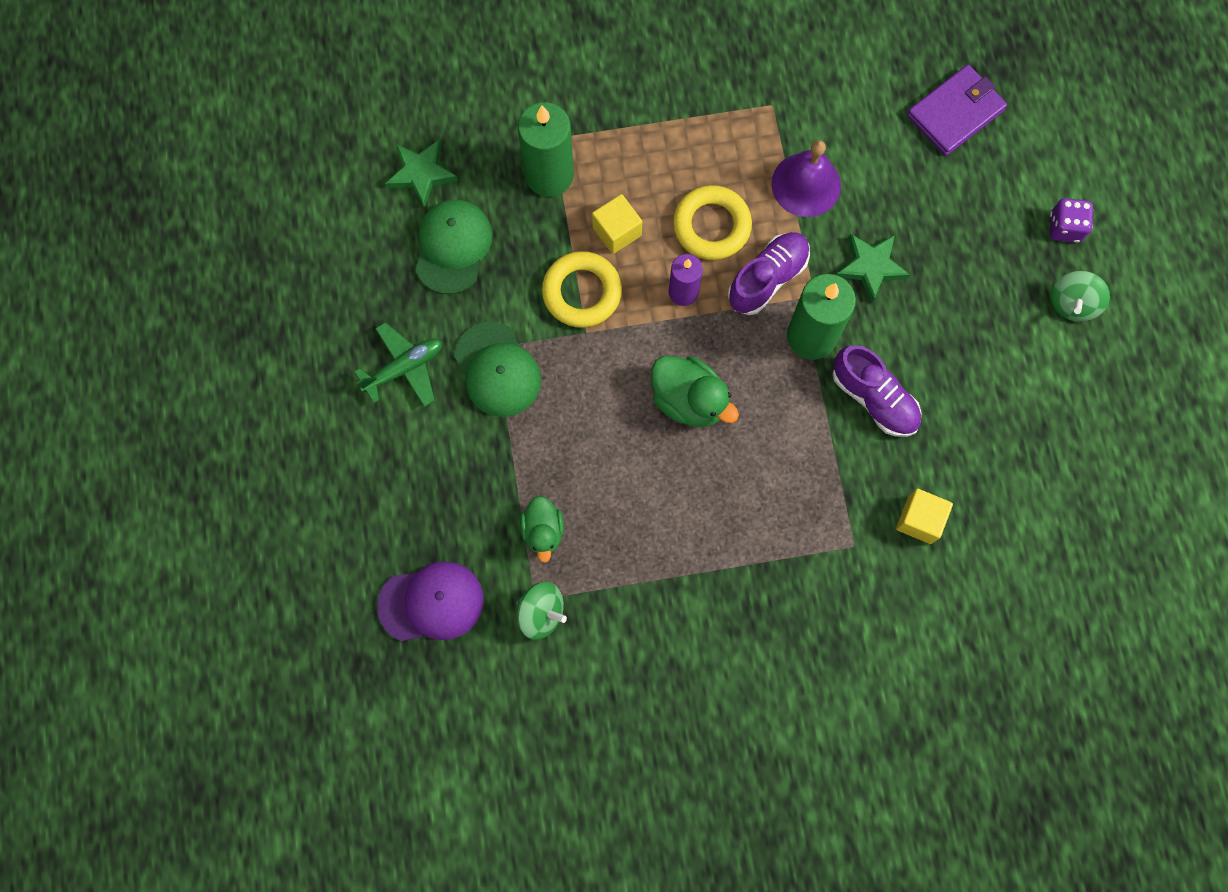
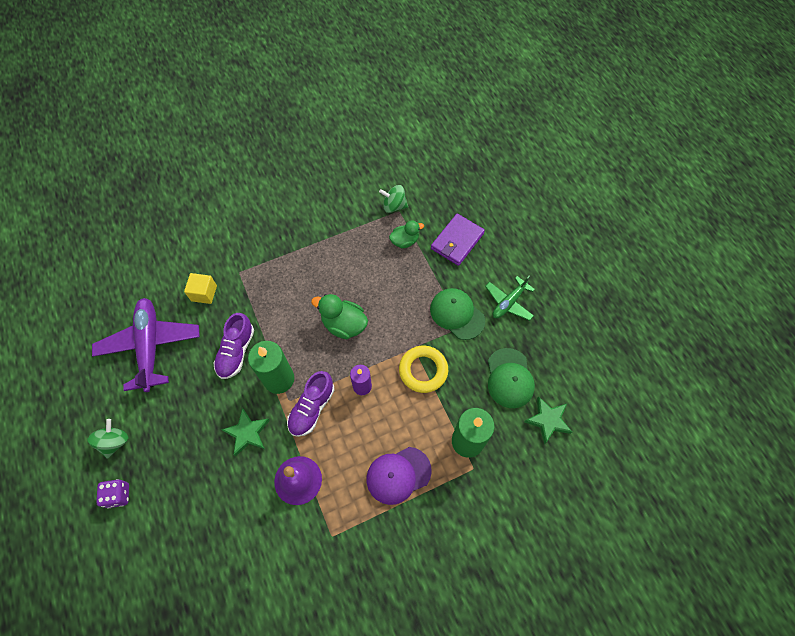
camera: 165 degrees right, 10 degrees down
purple cap [377,561,483,641] -> purple cap moved to [366,447,432,505]
green duck [520,496,564,563] -> green duck turned 90 degrees clockwise [389,220,424,248]
yellow cube [592,194,642,254] -> none
yellow ring [673,185,752,260] -> none
purple shoe [833,345,921,437] -> purple shoe turned 105 degrees counterclockwise [214,313,254,379]
purple wallet [907,65,1007,156] -> purple wallet moved to [431,214,485,266]
none -> purple plane [92,298,200,392]

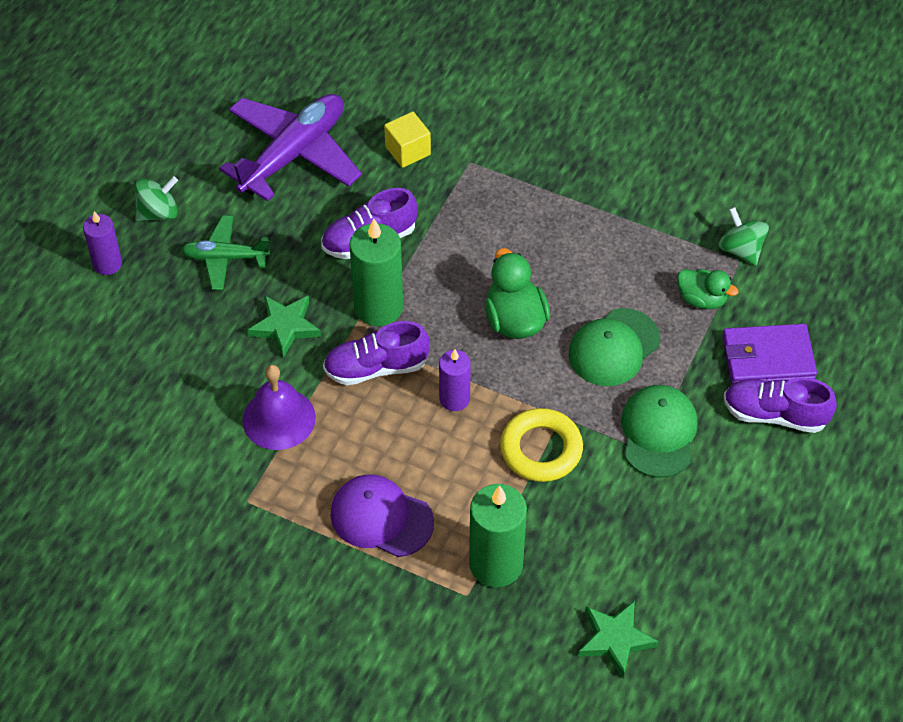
camera: 50 degrees right, 10 degrees down
purple dice [96,479,129,509] -> purple candle [83,211,122,275]
green plane [485,275,535,321] -> green plane moved to [181,215,271,290]
green cap [488,348,535,408] -> green cap moved to [568,308,660,386]
none -> purple shoe [724,377,837,433]

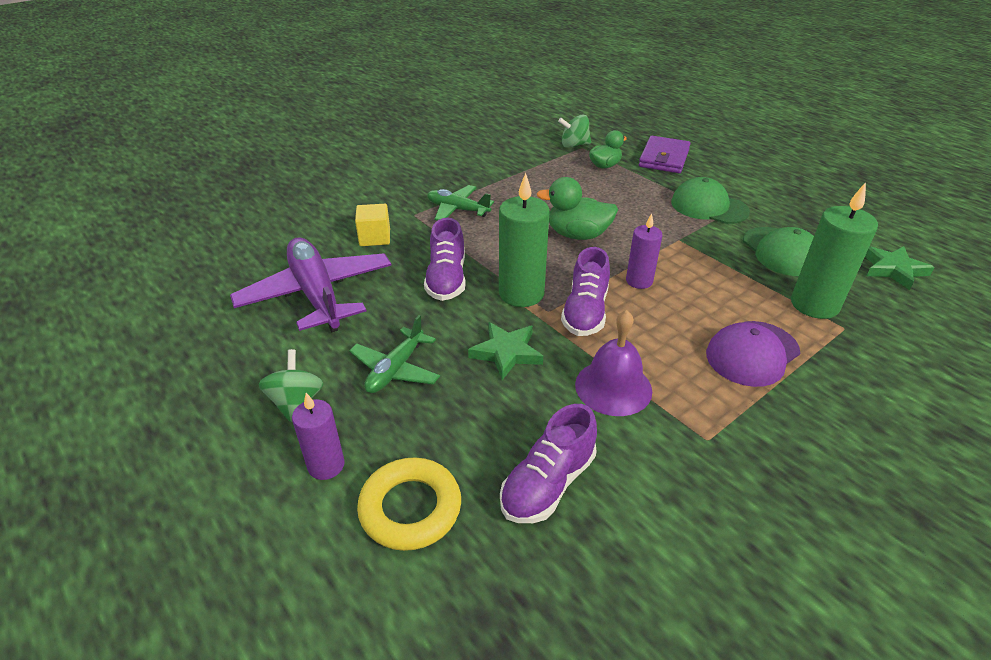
camera: 65 degrees left, 15 degrees down
yellow ring [500,408,583,482] -> yellow ring moved to [357,457,461,551]
green cap [568,308,660,386] -> green cap moved to [743,227,814,276]
purple shoe [724,377,837,433] -> purple shoe moved to [500,404,597,523]
none -> green plane [427,185,494,221]

